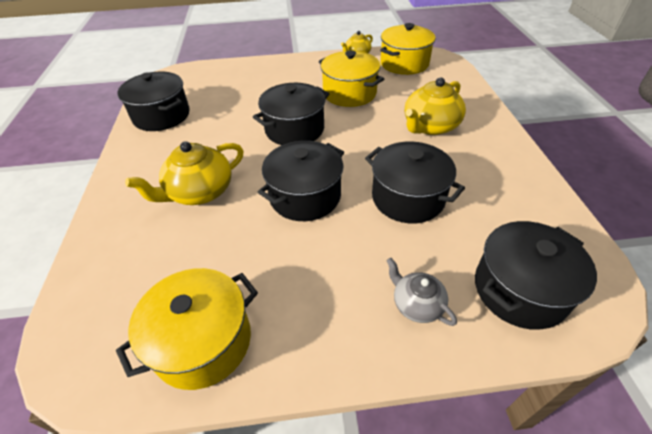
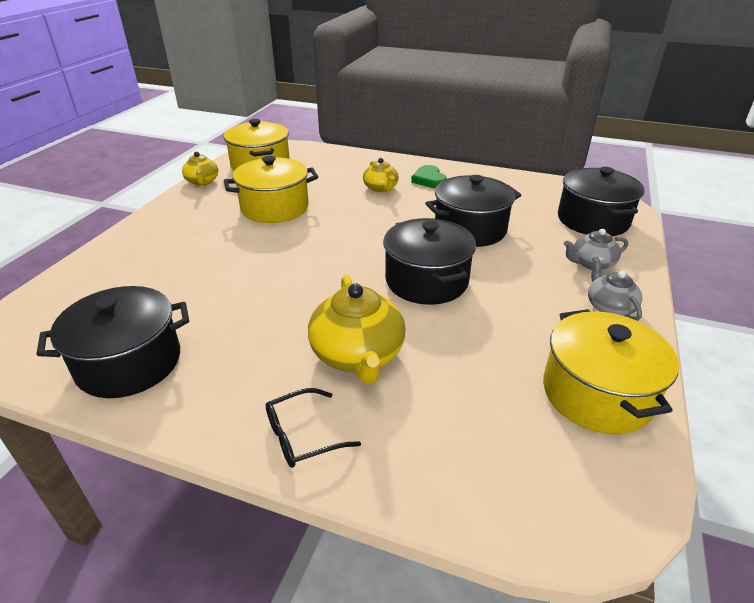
camera: 65 degrees left, 10 degrees down
black pot [253,83,329,145] -> none
yellow teapot [405,77,466,135] -> yellow teapot [363,158,399,192], size x0.58
none -> black glasses [266,388,361,468]
none -> green heart [411,165,447,188]
none -> grey teapot [588,257,642,321]

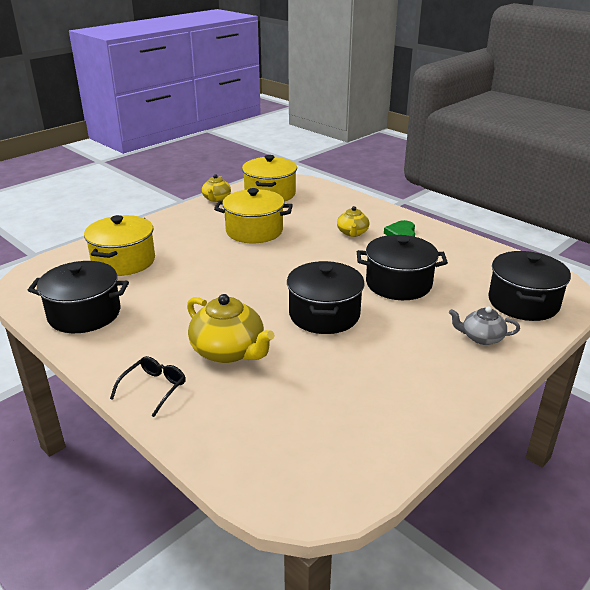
camera: 25 degrees right, 5 degrees down
black glasses [266,388,361,468] -> black glasses turned 120 degrees clockwise [110,356,186,417]
yellow teapot [308,275,406,384] -> yellow teapot turned 60 degrees counterclockwise [187,294,275,363]
yellow pot [543,309,679,434] -> yellow pot moved to [84,215,155,276]
grey teapot [588,257,642,321] -> none

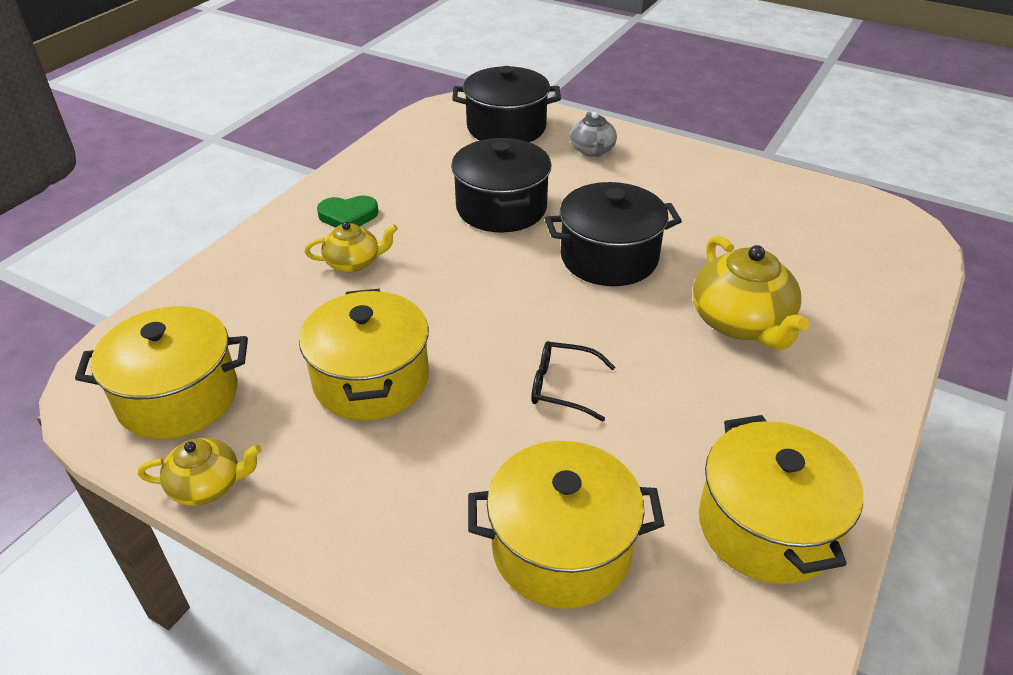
camera: 105 degrees left, 10 degrees up
black pot [28,261,129,333] -> yellow pot [699,415,863,584]
black glasses [110,356,186,417] -> black glasses moved to [531,341,615,421]
yellow teapot [187,294,275,363] -> yellow teapot turned 135 degrees clockwise [693,236,809,350]

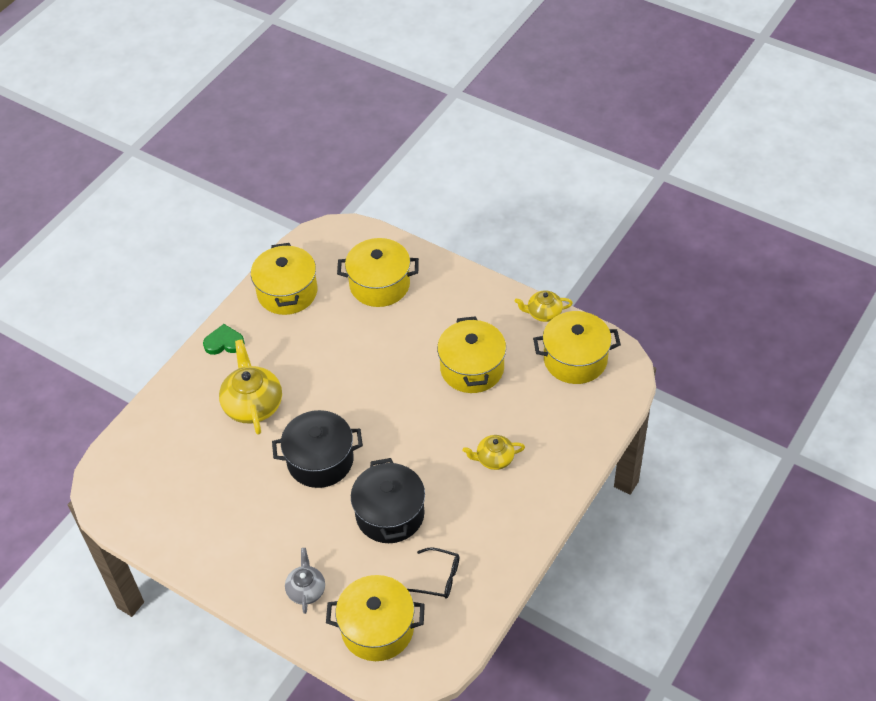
camera: 175 degrees left, 10 degrees up
green heart [317,195,379,228] -> green heart moved to [203,324,245,355]
black pot [452,66,561,142] -> yellow pot [326,575,425,661]
black glasses [531,341,615,421] -> black glasses moved to [407,548,459,598]

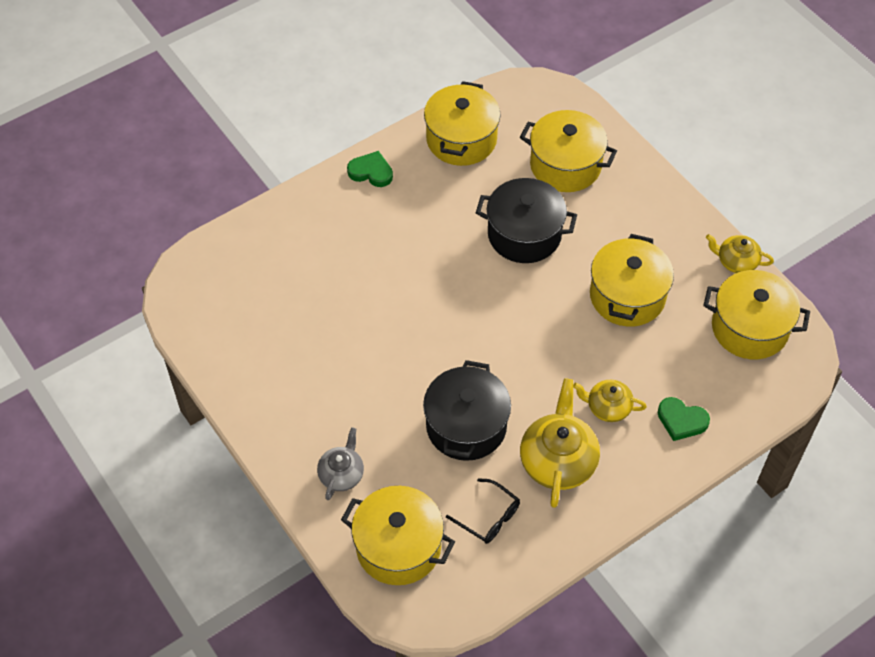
camera: 20 degrees right, 5 degrees up
yellow teapot [219,339,282,435] -> yellow teapot moved to [520,378,600,508]
black pot [272,410,363,488] -> black pot moved to [476,178,577,263]
none -> green heart [658,397,710,441]

